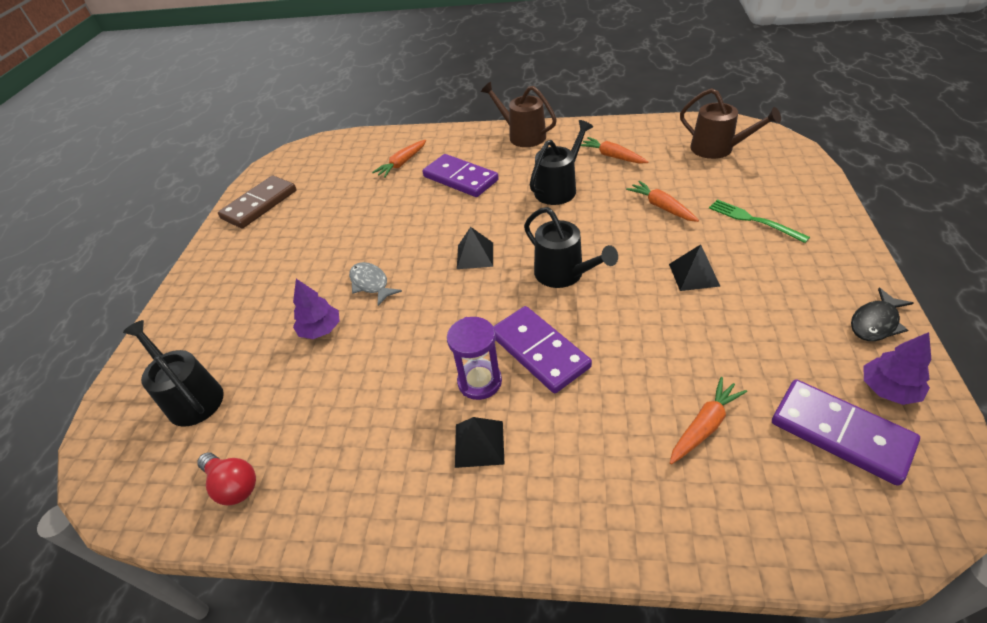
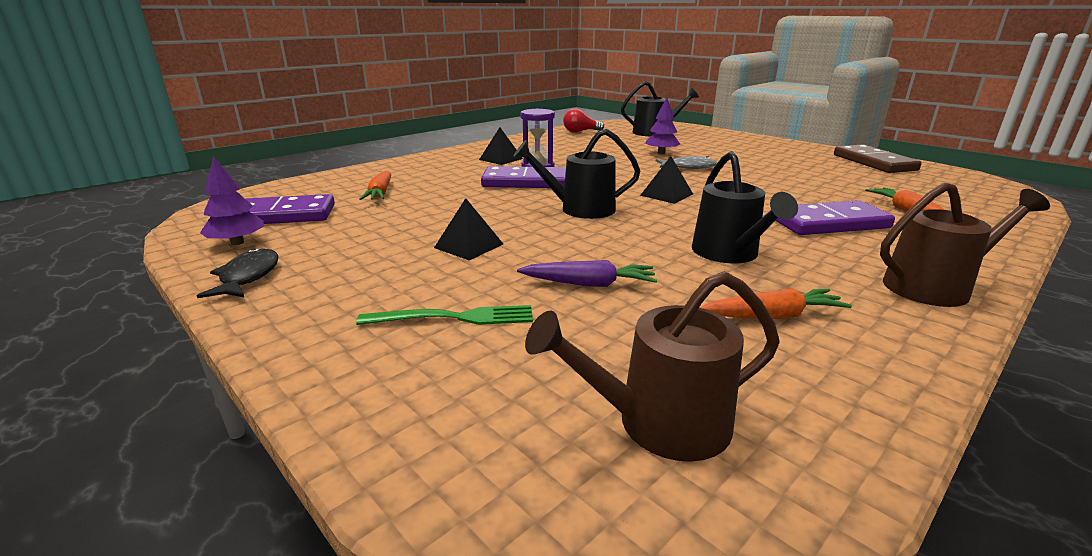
camera: 125 degrees right, 20 degrees down
orange carrot [626,181,699,222] -> purple carrot [517,260,657,287]

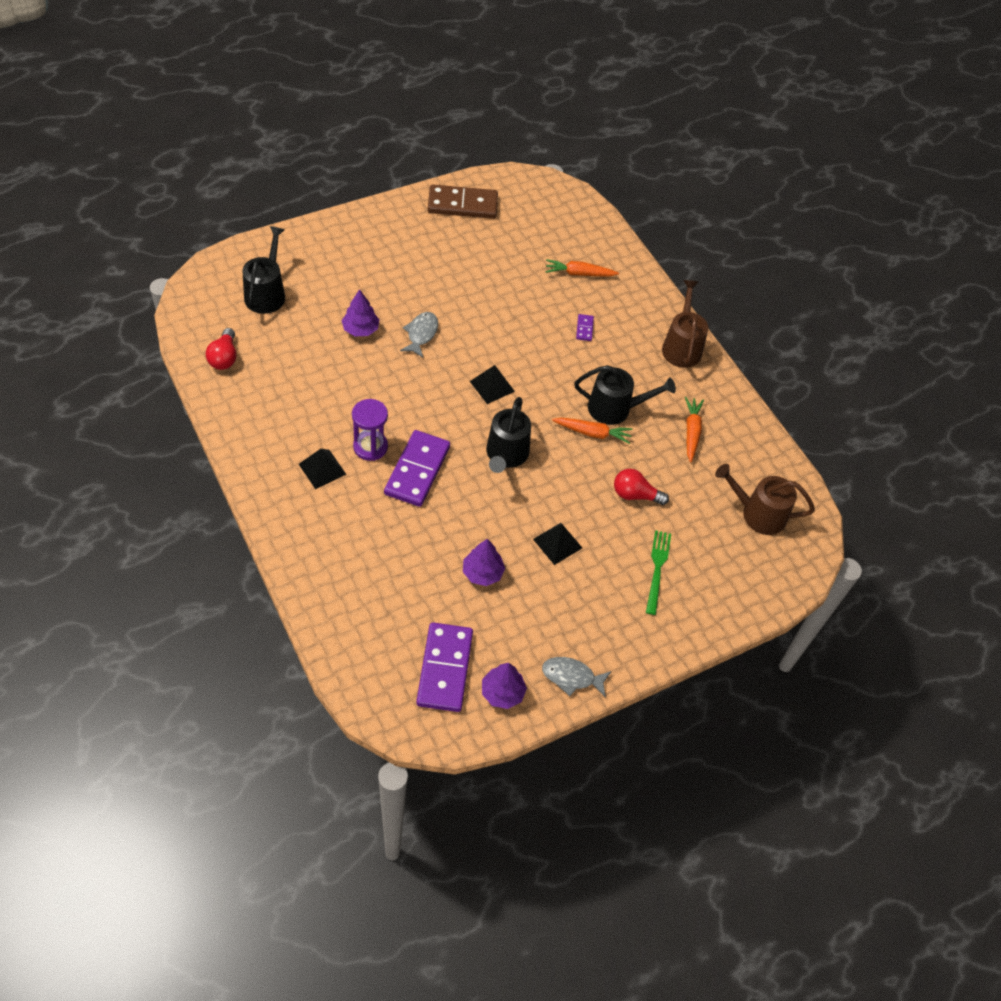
camera: 80 degrees left, 30 degrees up
black fish [197,248,279,298] -> grey fish [542,657,611,698]
orange carrot [359,171,391,200] -> orange carrot moved to [552,417,633,444]
purple carrot [517,260,657,287] -> red light bulb [614,469,669,505]
brown watering can [525,271,780,462] -> brown watering can turned 105 degrees clockwise [715,464,815,535]
purple domino [775,200,895,235] -> purple domino [576,314,594,341], size x0.43
none -> purple tree [463,539,505,586]

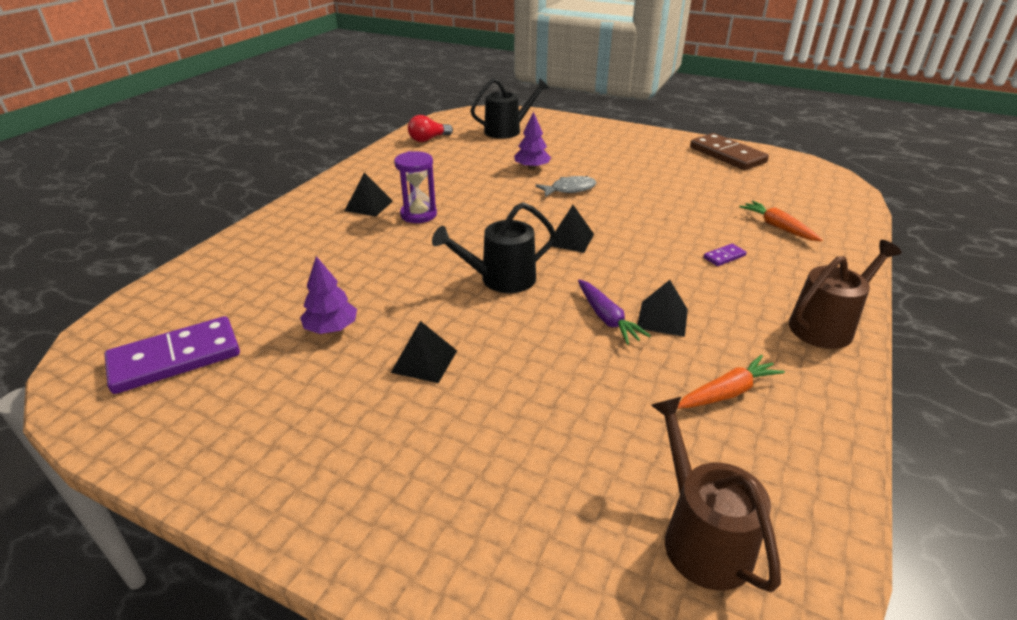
camera: 60 degrees right, 20 degrees down
purple domino [384,430,450,507] -> none
purple tree [482,663,527,709] -> none
grey fish [542,657,611,698] -> none
orange carrot [552,417,633,444] -> purple carrot [578,279,651,345]
black watering can [574,365,676,425] -> black pyramid [637,280,688,337]
red light bulb [614,469,669,505] -> none
green fork [646,530,671,615] -> none

